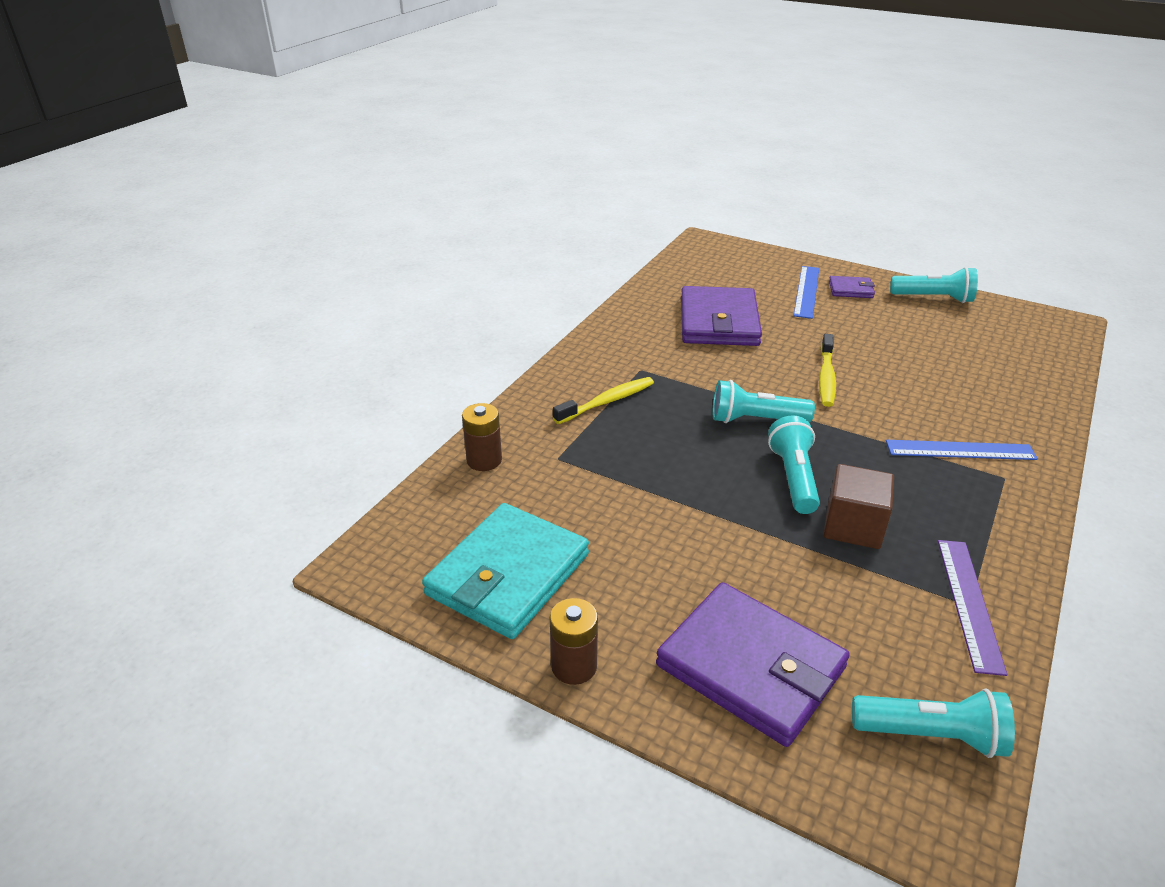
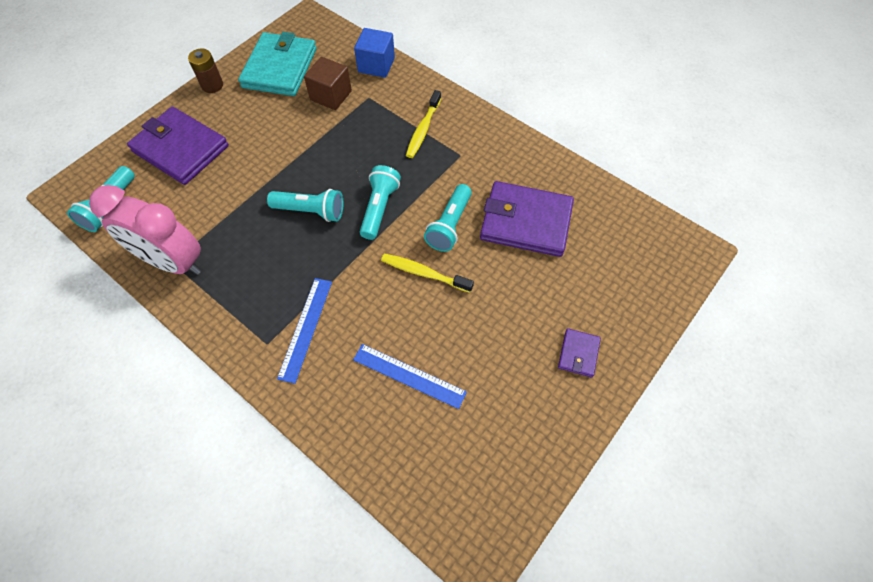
camera: 100 degrees right, 25 degrees up
turquoise wallet [422,503,589,639] -> turquoise wallet turned 60 degrees clockwise [238,32,317,96]
brown battery [462,403,502,471] -> blue cube [354,28,395,78]
yellow toothbrush [553,377,654,424] -> yellow toothbrush turned 45 degrees clockwise [406,90,441,158]
purple wallet [656,582,850,747] -> purple wallet turned 75 degrees clockwise [127,107,229,185]
blue ruler [793,266,819,319] -> blue ruler moved to [353,344,467,409]
brown cube [824,464,894,549] -> brown cube moved to [304,57,352,110]
turquoise flashlight [890,267,978,303] -> turquoise flashlight moved to [424,184,472,252]
purple ruler [938,540,1007,676] -> pink clock [89,185,201,275]

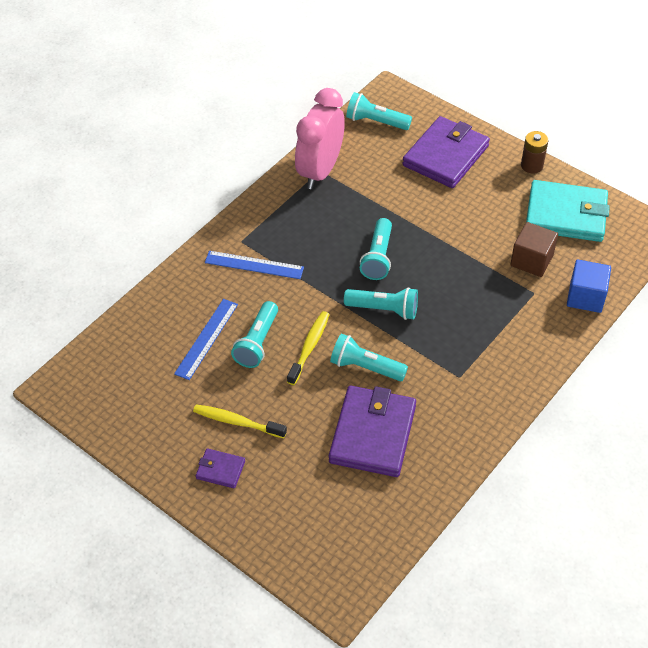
camera: 90 degrees right, 10 degrees down
yellow toothbrush [406,90,441,158] -> yellow toothbrush moved to [193,404,287,438]
none -> turquoise flashlight [231,301,278,368]

